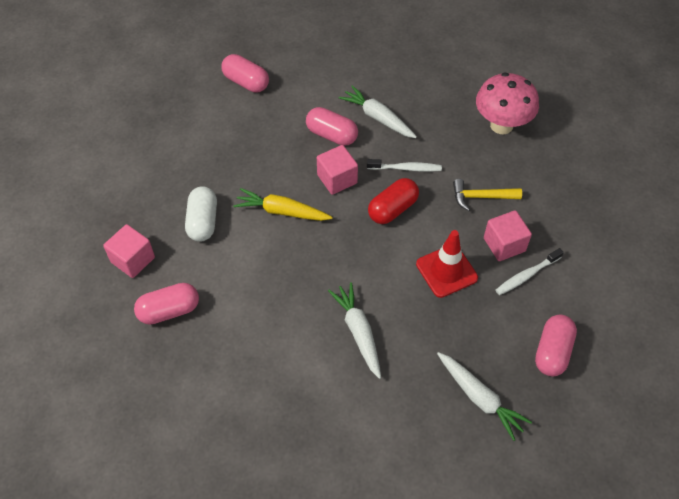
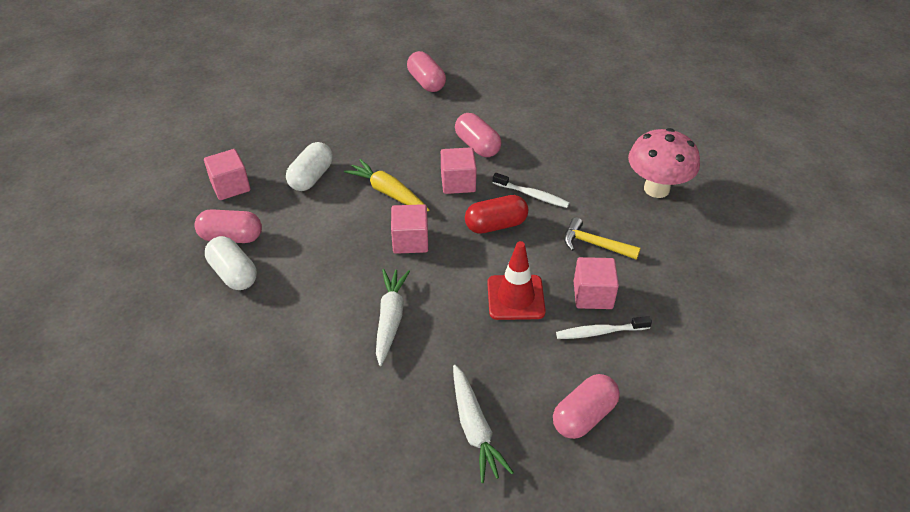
camera: 25 degrees right, 10 degrees down
white carrot [339,85,417,138] -> none
none -> white capsule [205,236,257,290]
none -> pink cube [391,204,429,254]

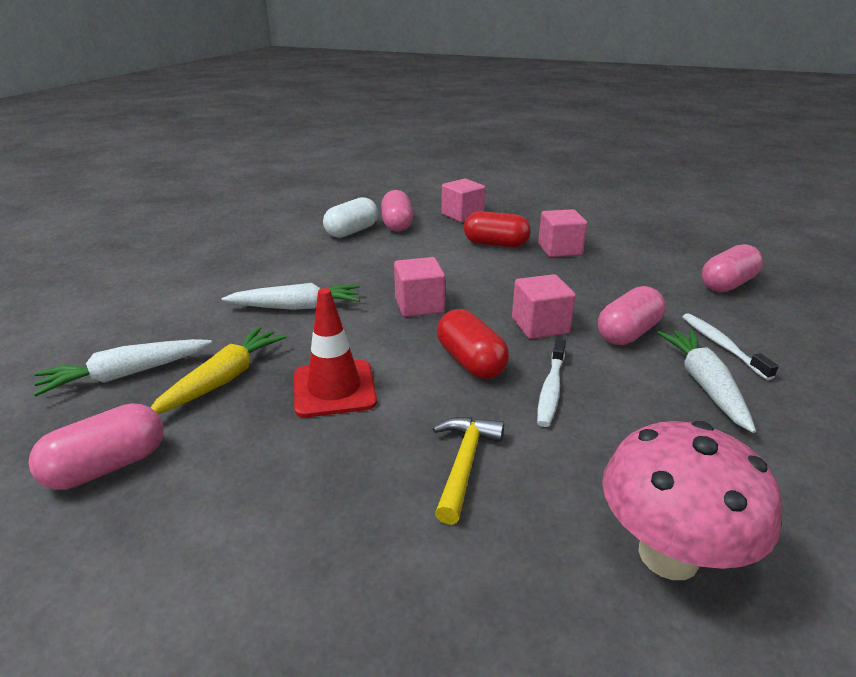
camera: 80 degrees right, 15 degrees down
white capsule [286,142,333,191] -> red capsule [464,211,531,247]
yellow carrot [344,159,429,211] -> yellow carrot moved to [150,326,287,414]
pink capsule [553,374,620,439] -> pink capsule turned 75 degrees counterclockwise [28,403,164,490]
white toothbrush [556,316,652,339] -> white toothbrush moved to [682,313,779,380]
pink cube [574,257,619,309] -> pink cube moved to [538,209,587,257]
none -> white carrot [657,330,756,433]

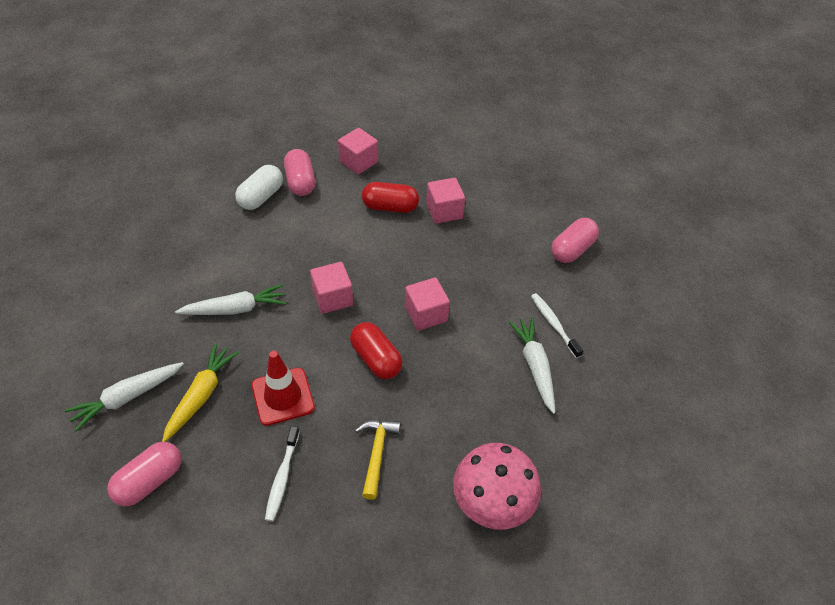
camera: 10 degrees left, 20 degrees up
white toothbrush [537,339,566,427] -> white toothbrush moved to [265,426,300,522]
pink capsule [598,286,665,345] -> none

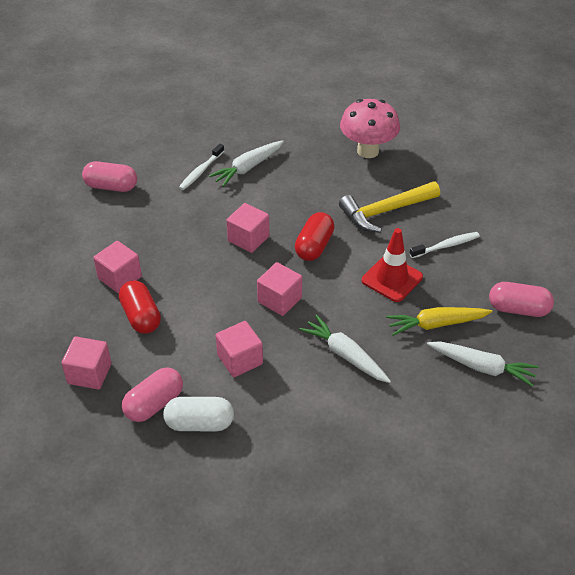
camera: 120 degrees left, 5 degrees down
yellow hammer [355,420,401,500] -> yellow hammer [339,181,440,233], size x1.54
none -> pink cube [216,321,263,377]

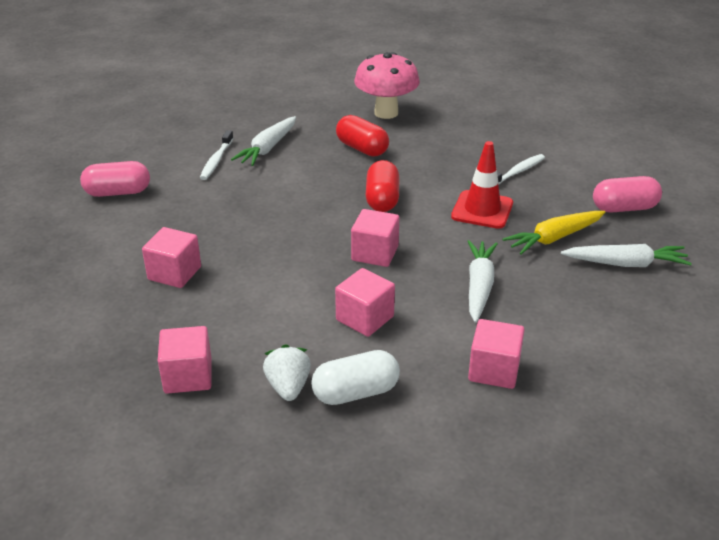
camera: 20 degrees left, 10 degrees down
red capsule [119,280,161,334] -> red capsule moved to [336,115,389,157]
pink capsule [122,367,183,422] -> white strawberry [263,344,311,401]
pink cube [226,203,269,253] -> pink cube moved to [468,319,525,389]
white carrot [299,315,391,383] -> white carrot turned 75 degrees clockwise [467,240,498,323]
yellow hammer [339,181,440,233] -> none

